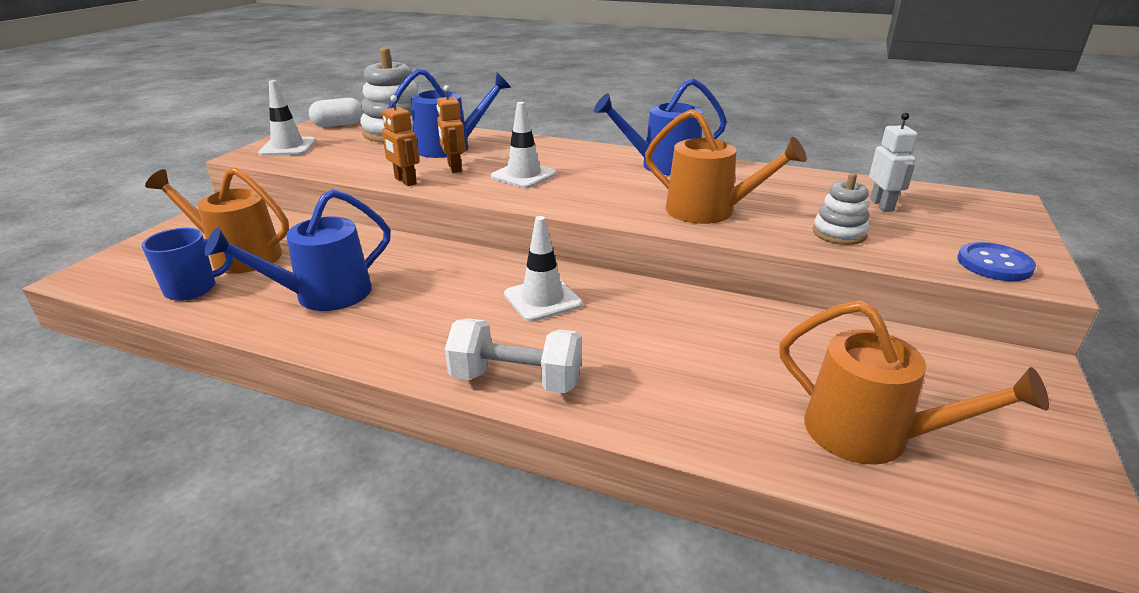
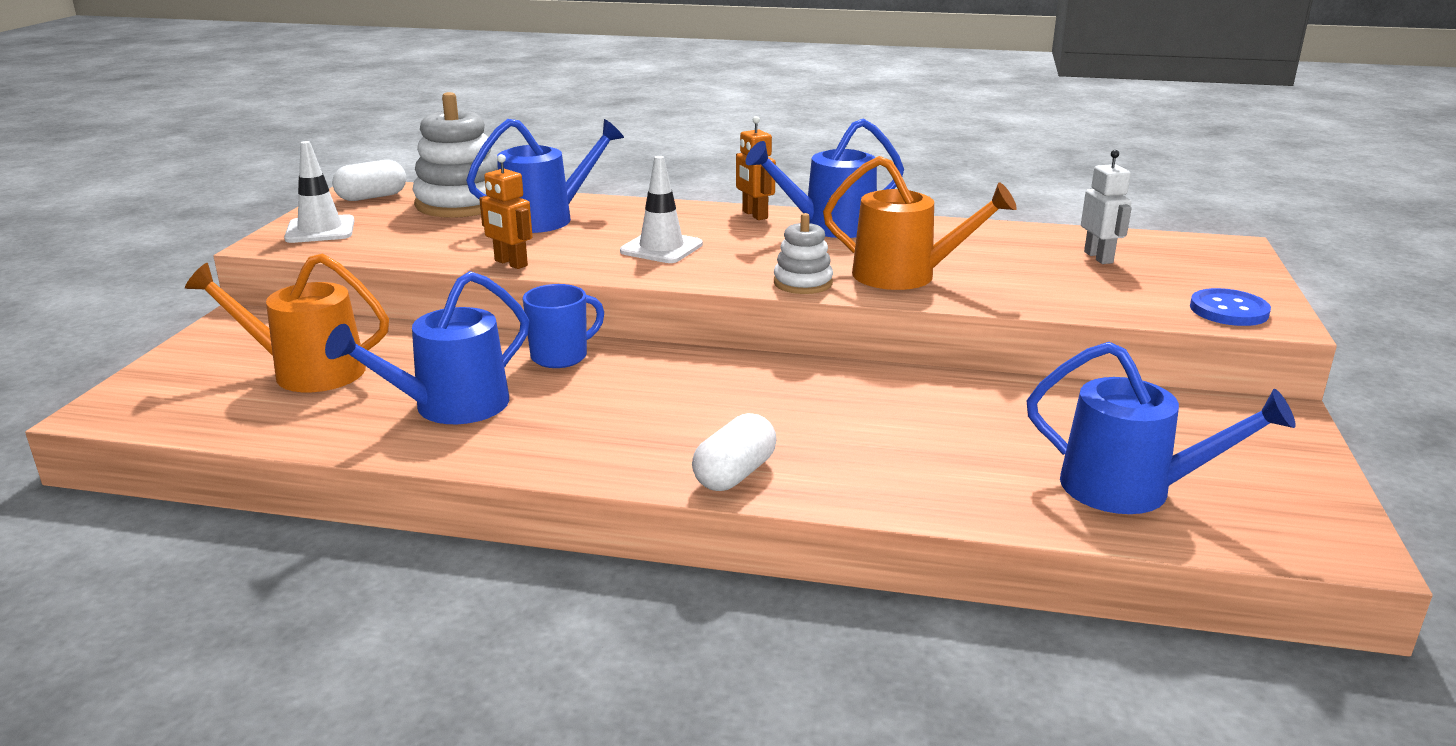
camera: 10 degrees left, 5 degrees down
blue mug [142,228,233,301] -> blue mug moved to [523,284,604,368]
orange robot [437,85,466,173] -> orange robot moved to [736,116,776,220]
white dumbbell [445,318,582,393] -> white capsule [692,413,776,491]
white traffic cone [504,216,582,322] -> none
orange watering can [779,300,1049,465] -> blue watering can [1027,342,1296,514]
white stacking toy [813,173,869,245] -> white stacking toy moved to [774,213,833,294]

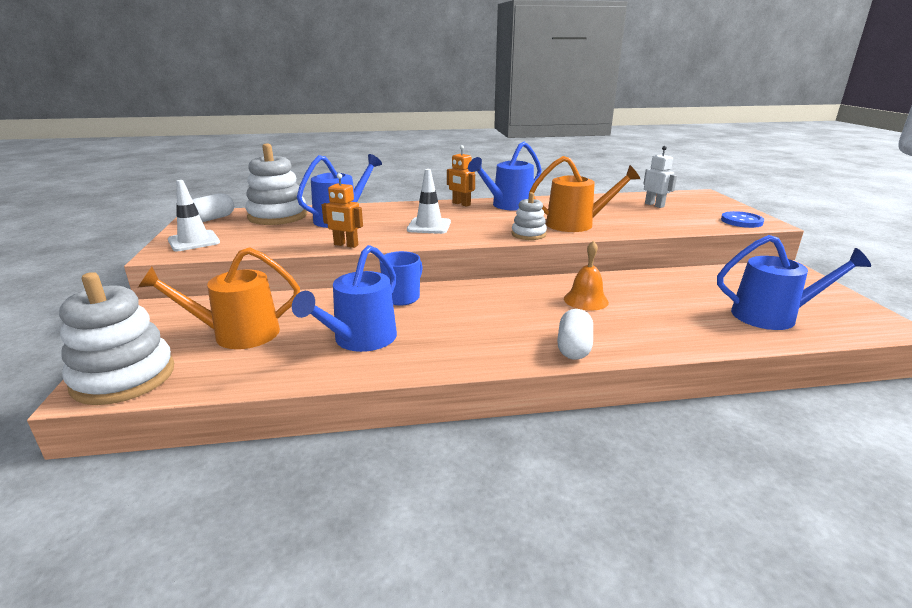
camera: 20 degrees left, 0 degrees up
none -> white stacking toy [59,272,174,405]
none -> orange bell [564,240,609,311]

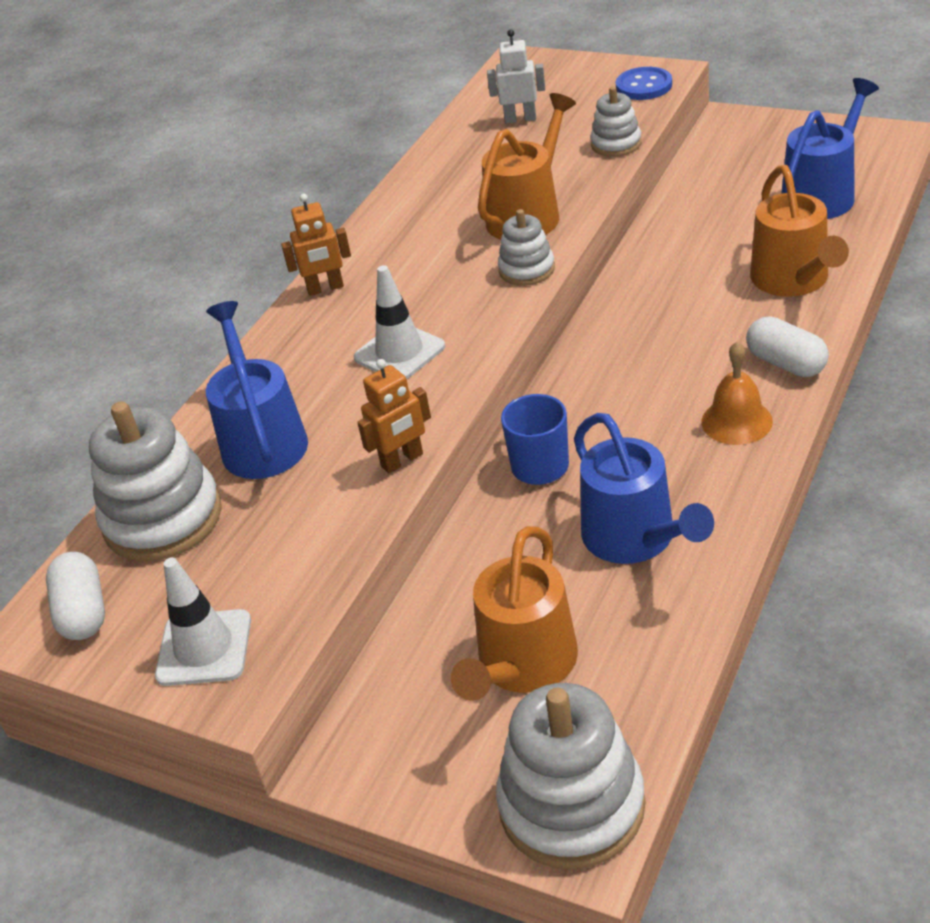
camera: 50 degrees left, 15 degrees up
blue watering can [468,142,542,211] -> none
orange bell [564,240,609,311] -> orange bell moved to [702,341,773,445]
none -> white stacking toy [590,86,642,157]
none -> orange watering can [750,165,849,297]

